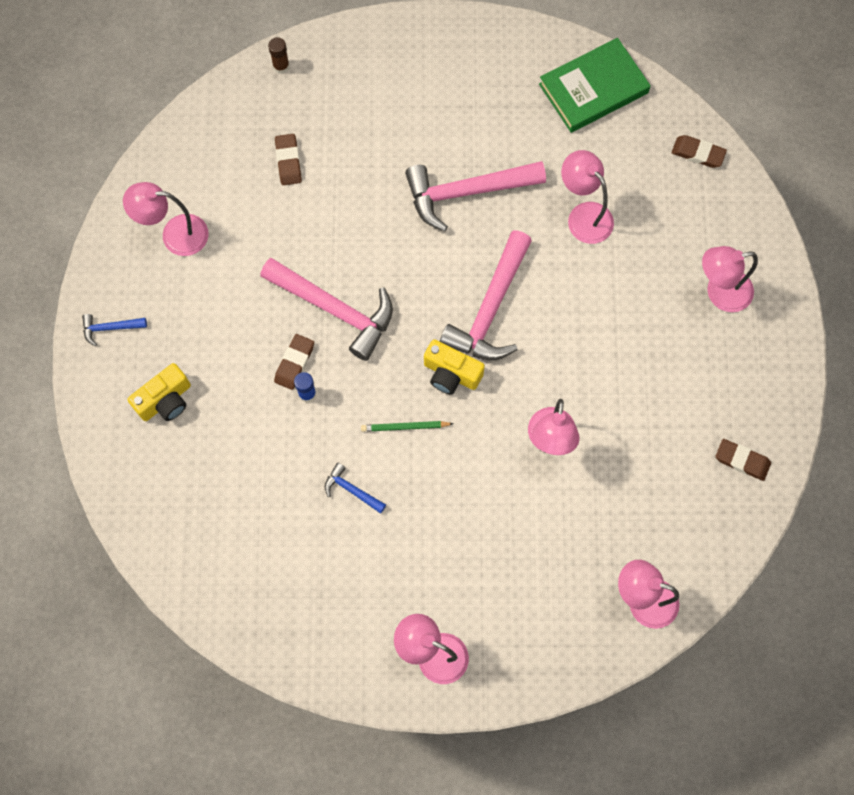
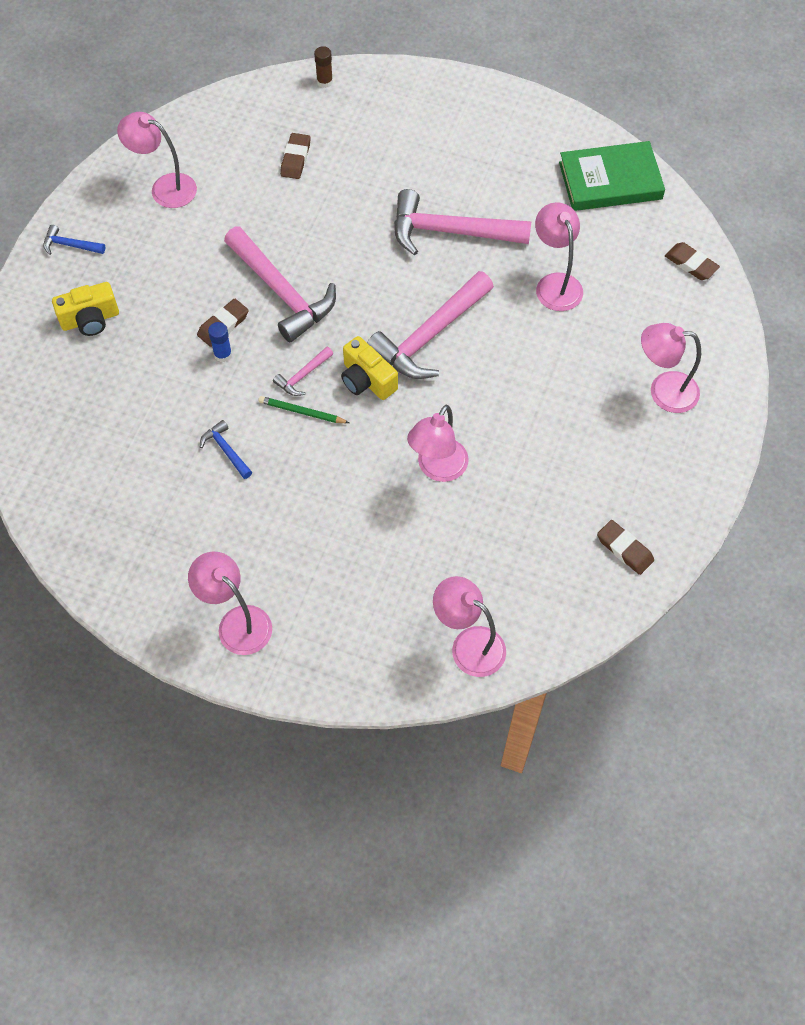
camera: 20 degrees right, 10 degrees down
none -> pink hammer [273,347,333,396]

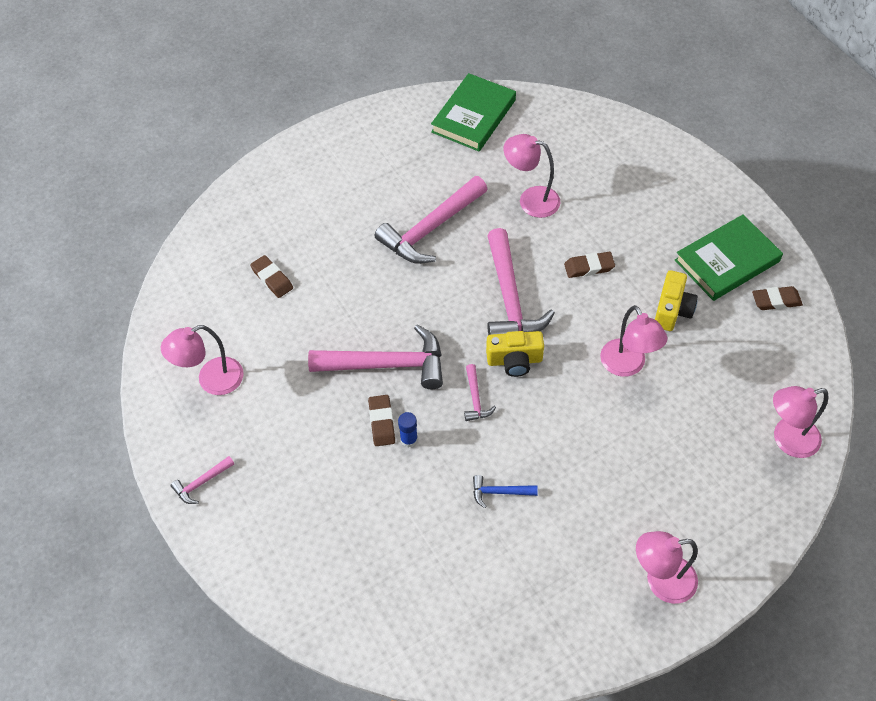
camera: 50 degrees left, 5 degrees down
blue hammer [43,225,106,255] -> pink hammer [171,456,234,504]
yellow camera [52,282,119,336] -> yellow camera moved to [655,270,698,331]
green pencil [258,396,349,423] -> none
brown glue stick [314,46,333,88] -> none
pink lamp [641,323,701,413] -> none
brown eraser [665,242,720,280] -> brown eraser moved to [564,252,615,278]
none -> green book [675,214,783,301]

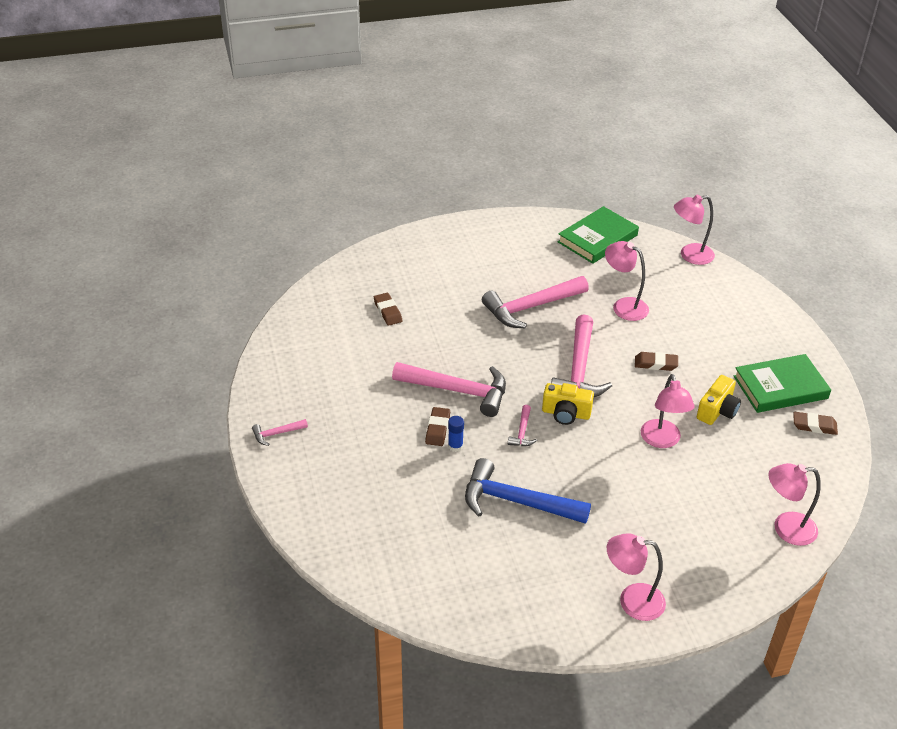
camera: 15 degrees right, 15 degrees down
pink lamp [161,325,243,395] -> pink lamp moved to [674,195,715,265]
blue hammer [473,475,538,508] -> blue hammer [465,458,591,524], size x2.22

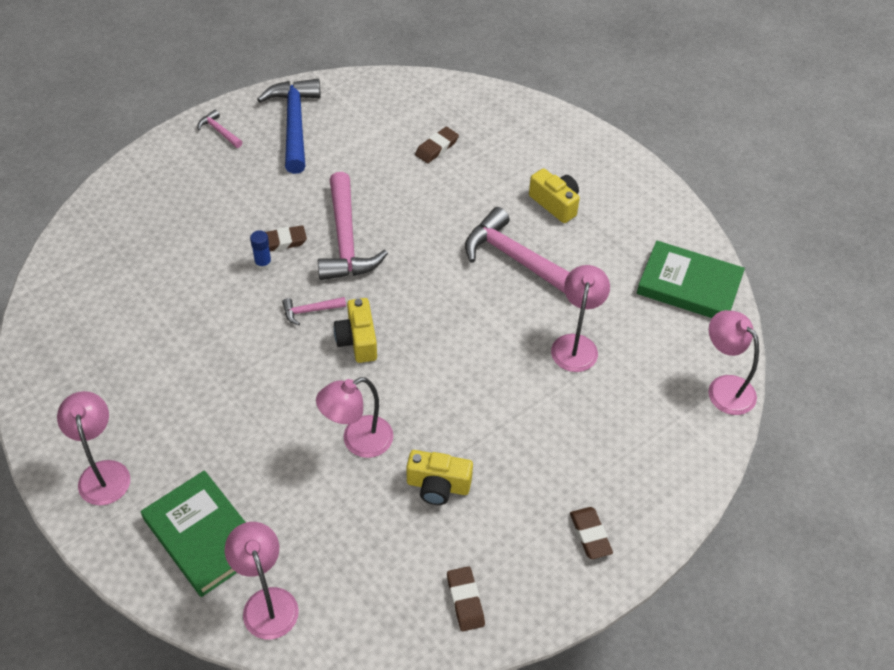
camera: 65 degrees right, 10 degrees up
blue hammer [465,458,591,524] -> blue hammer moved to [257,79,321,174]
pink hammer [551,314,612,397] -> none
brown eraser [635,352,678,371] -> brown eraser moved to [570,507,613,559]
green book [734,354,831,413] -> green book moved to [141,470,246,597]
none -> yellow camera [529,168,580,223]

